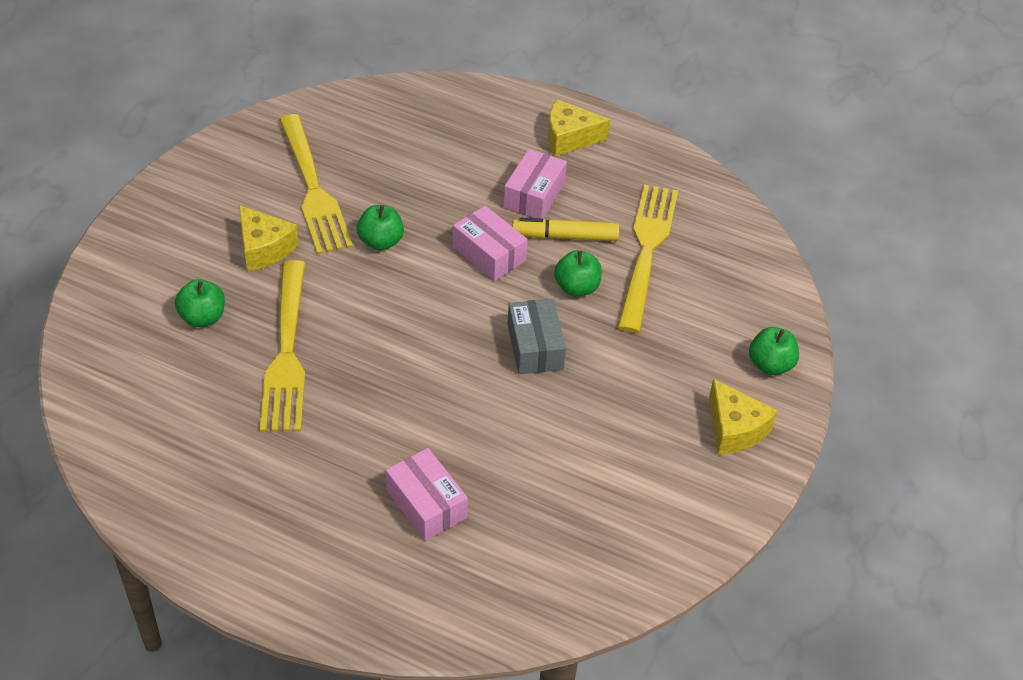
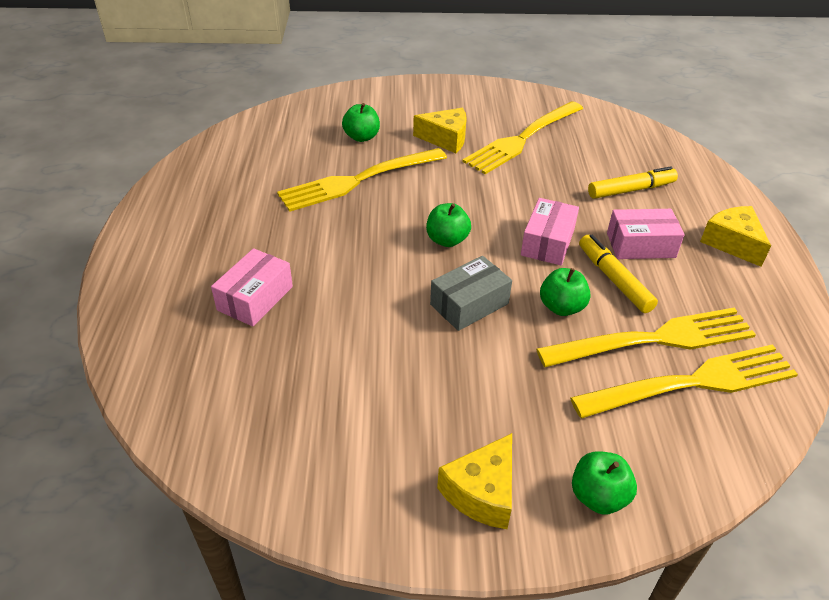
camera: 65 degrees right, 5 degrees down
yellow cheese [239,205,299,271] -> yellow cheese turned 105 degrees counterclockwise [413,108,467,153]
green apple [357,205,404,250] -> green apple moved to [426,203,471,247]
none -> yellow fork [570,344,798,418]
none -> yellow marker [588,166,678,199]

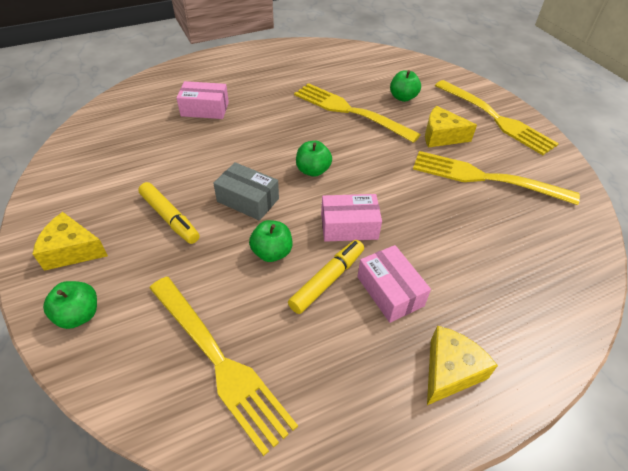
camera: 65 degrees right, 5 degrees up
yellow cheese [413,108,467,153] -> yellow cheese turned 120 degrees clockwise [425,106,477,148]
yellow fork [536,308,756,367] -> yellow fork moved to [435,80,559,155]
yellow marker [588,166,678,199] -> yellow marker moved to [138,182,199,244]

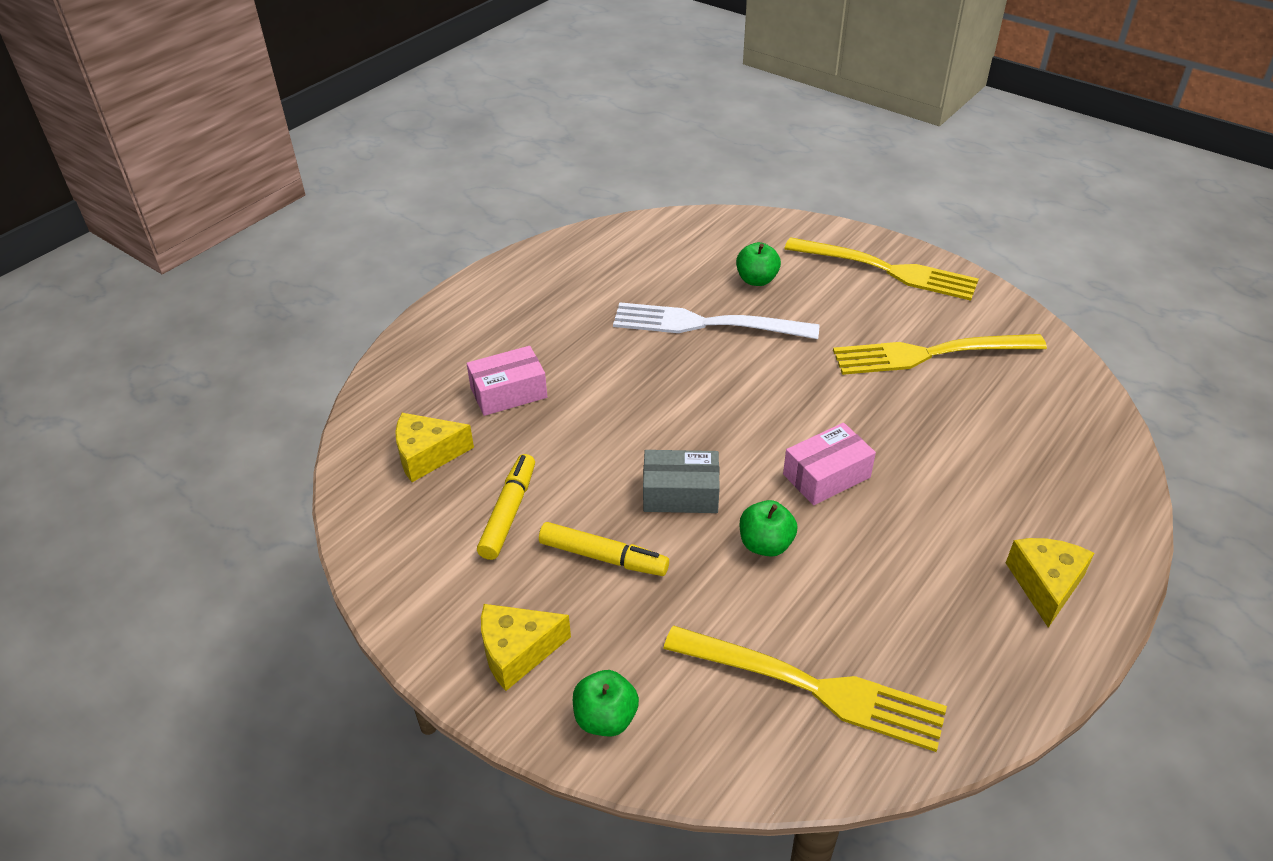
camera: 25 degrees left, 5 degrees down
yellow marker [288,240,364,314] -> yellow marker moved to [477,454,535,560]
yellow fork [294,83,421,143] -> white fork [613,302,819,339]
green apple [296,141,332,177] -> none
pink box [357,245,431,323] -> none
yellow cheese [425,106,477,148] -> yellow cheese moved to [395,413,474,482]

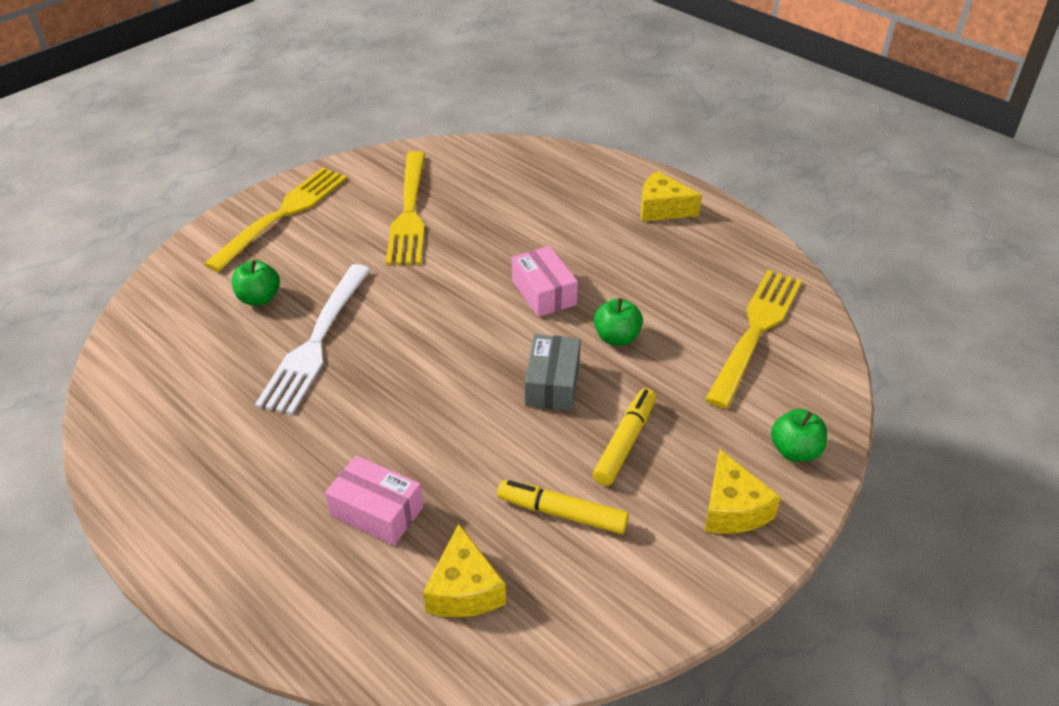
camera: 85 degrees left, 0 degrees up
pink box [467,346,547,416] -> pink box turned 45 degrees counterclockwise [325,455,423,545]

